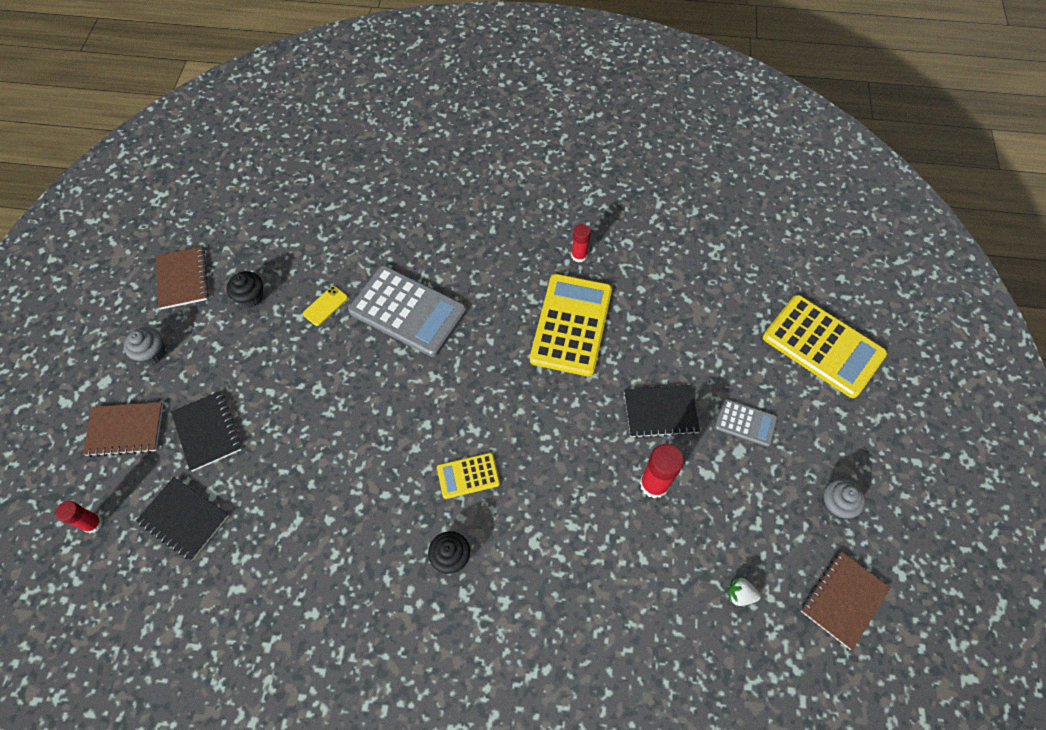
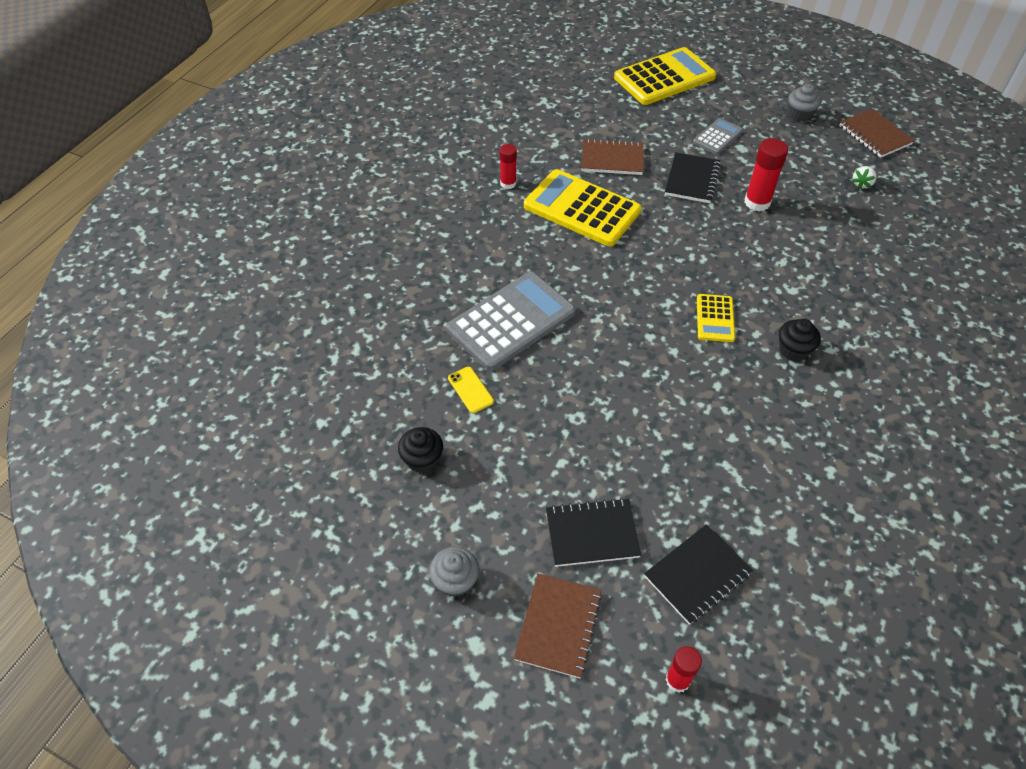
camera: 70 degrees left, 10 degrees down
brown notebook [156,247,209,309] -> brown notebook moved to [581,138,644,175]

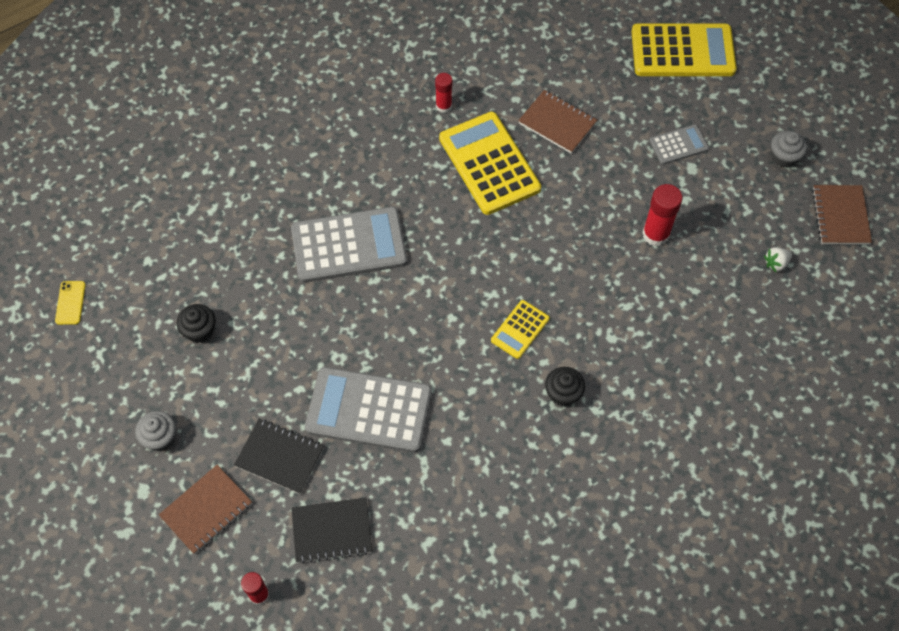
camera: 30 degrees right, 10 degrees up
yellow phone [448,367,494,413] -> yellow phone moved to [55,281,86,325]
black notebook [665,152,721,203] -> none
none -> grey calculator [305,367,432,453]

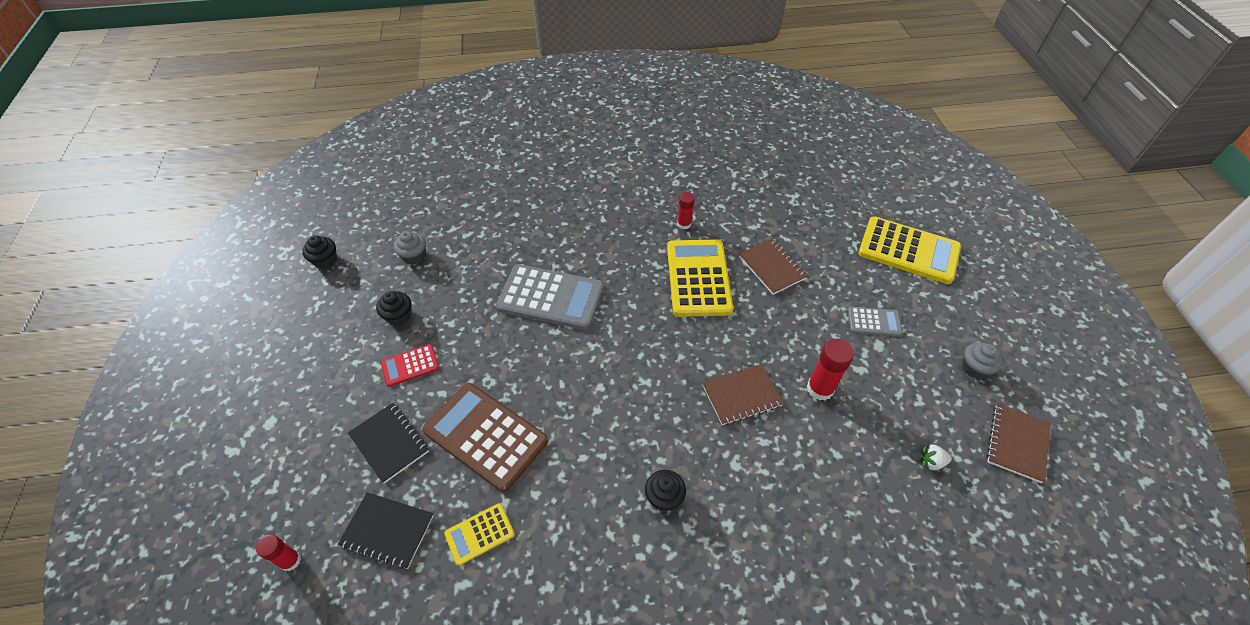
camera: 25 degrees right, 10 degrees down
yellow phone [55,281,86,325] -> black cupcake [302,235,337,269]
grey cupcake [135,411,176,451] -> grey cupcake moved to [393,231,426,265]
brown notebook [159,465,252,554] -> brown notebook moved to [702,364,784,425]
grey calculator [305,367,432,453] -> brown calculator [423,383,548,492]
yellow calculator [491,300,549,359] -> yellow calculator moved to [444,503,515,566]
none -> red calculator [381,344,439,387]

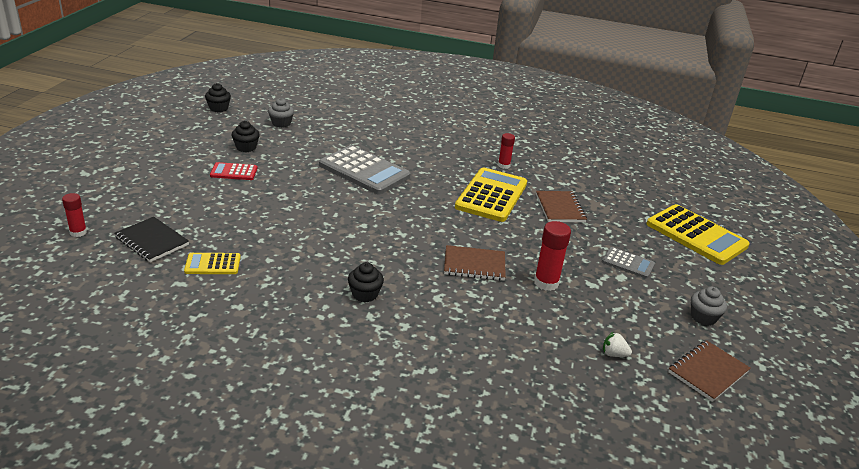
camera: 20 degrees right, 20 degrees down
black notebook [348,403,429,484] -> none
brown calculator [423,383,548,492] -> none

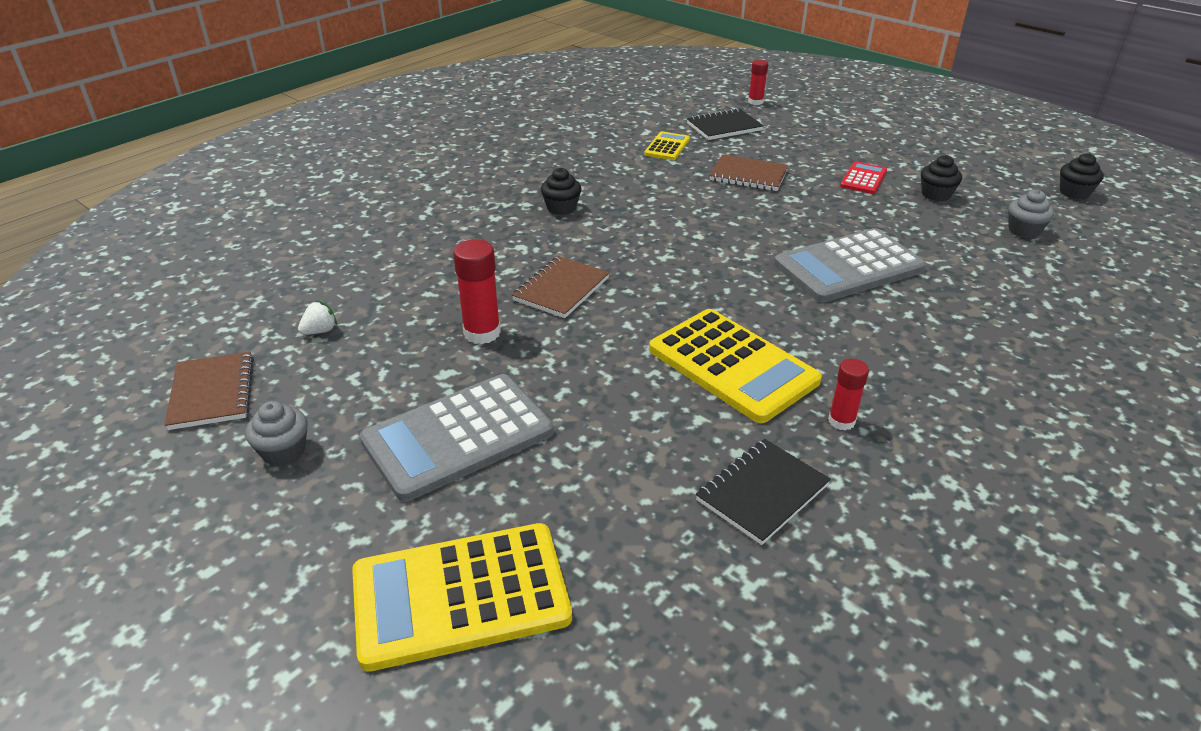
camera: 120 degrees right, 5 degrees up
brown notebook [536,191,587,222] -> brown notebook moved to [709,154,789,191]
grey calculator [602,247,655,278] -> grey calculator [360,374,554,502], size x1.99
none -> black notebook [696,439,831,545]

